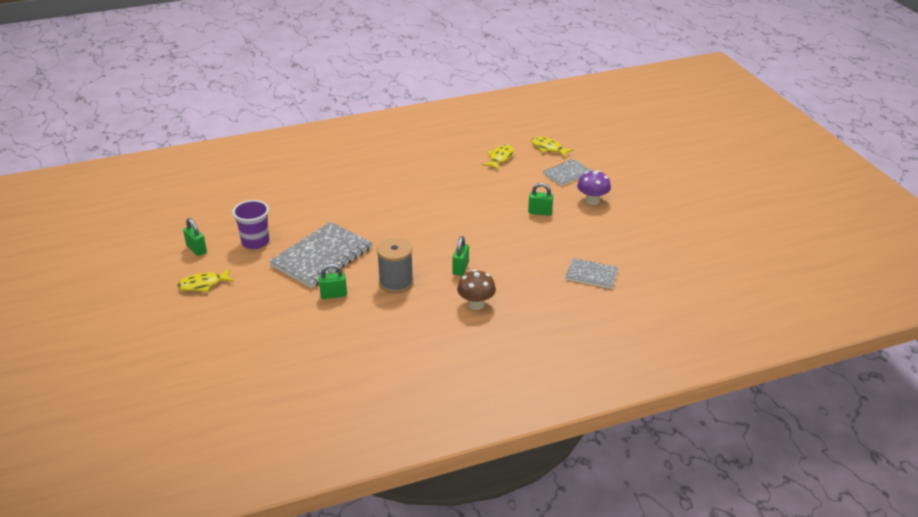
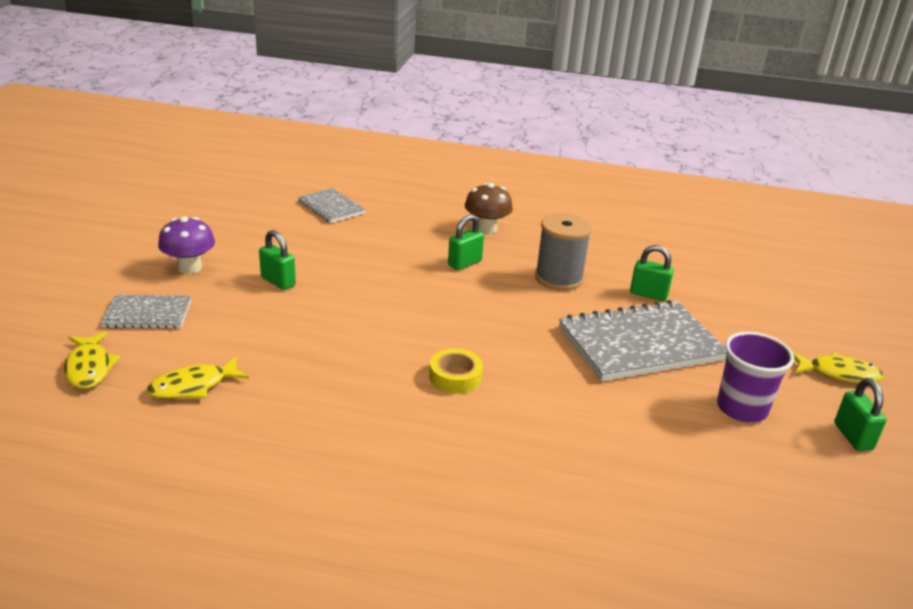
camera: 150 degrees left, 5 degrees down
none -> yellow tape [429,349,483,394]

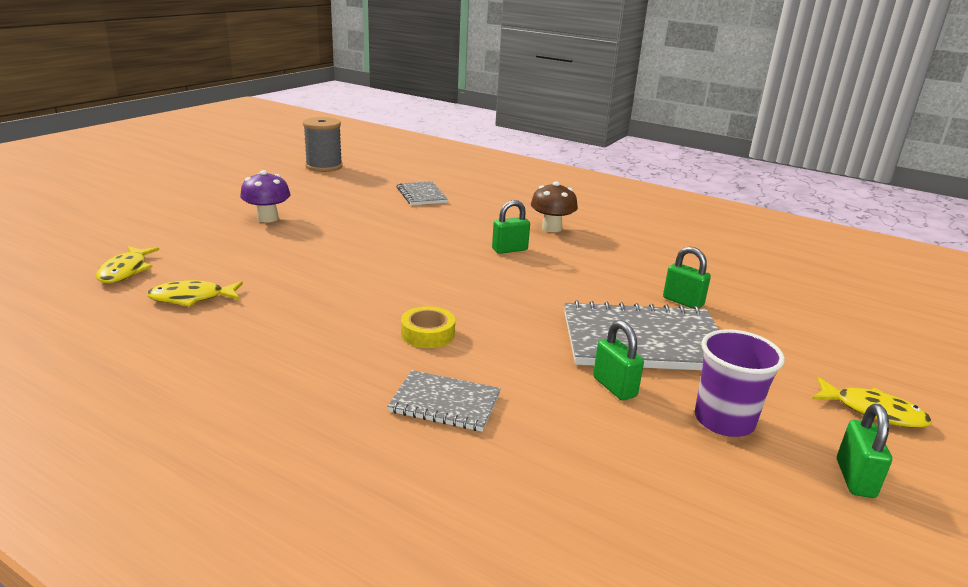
camera: 20 degrees right, 5 degrees down
grey notebook [101,295,191,329] -> grey notebook moved to [387,370,501,432]
green padlock [259,230,296,290] -> green padlock moved to [593,320,644,401]
grey spool [535,213,592,291] -> grey spool moved to [303,117,343,172]

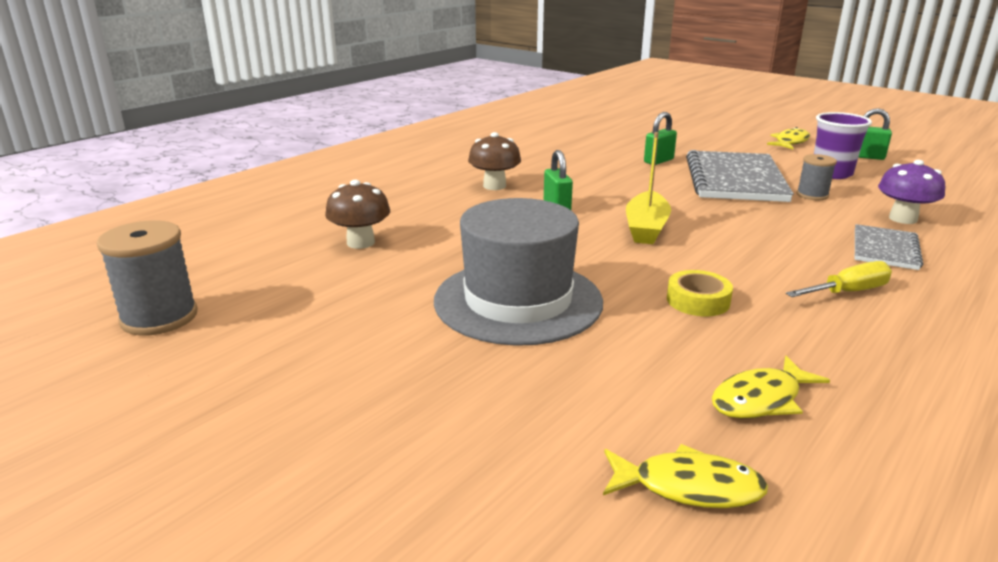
camera: 80 degrees left, 0 degrees up
yellow fish [147,280,243,307] -> yellow fish turned 60 degrees clockwise [712,356,830,419]
purple mushroom [240,170,291,222] -> purple mushroom moved to [878,160,945,224]
grey notebook [397,181,448,205] -> brown mushroom [325,180,390,249]
yellow tape [401,306,455,348] -> yellow tape moved to [667,270,733,316]
green padlock [593,320,644,401] -> grey spool [797,154,837,200]
none -> grey hat [434,198,603,346]
none -> yellow boat [626,132,671,244]
none -> yellow screwdriver [786,261,892,297]

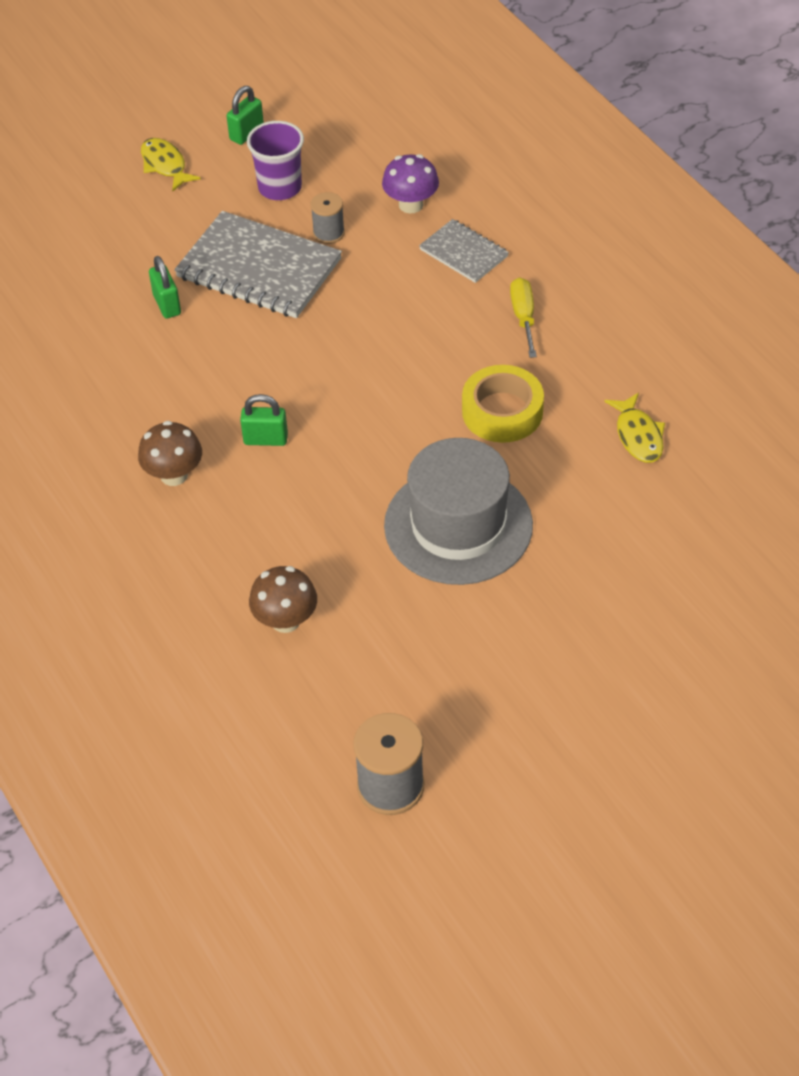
camera: 70 degrees left, 25 degrees up
yellow fish [603,444,768,508] -> none
yellow boat [626,132,671,244] -> none
yellow tape [667,270,733,316] -> yellow tape [462,365,544,443], size x1.56

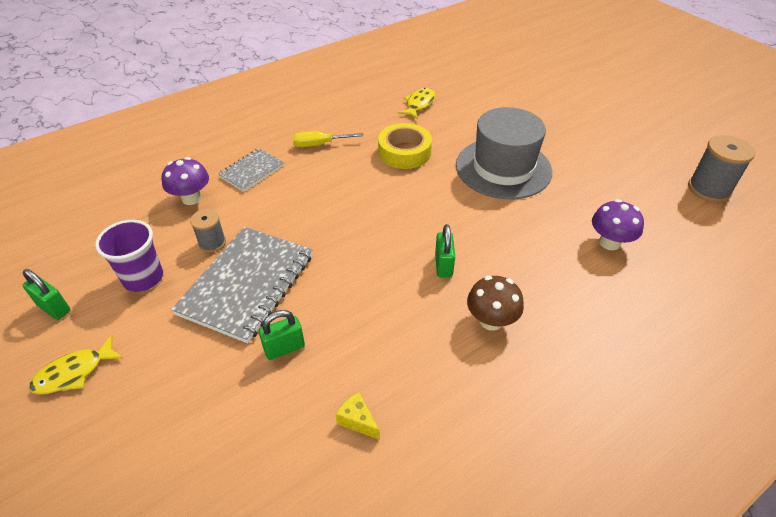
camera: 95 degrees left, 5 degrees down
brown mushroom [249,566,317,633] -> purple mushroom [592,199,644,250]
yellow fish [605,393,665,463] -> yellow fish turned 45 degrees counterclockwise [398,88,435,119]
none -> yellow cheese [336,392,380,440]

